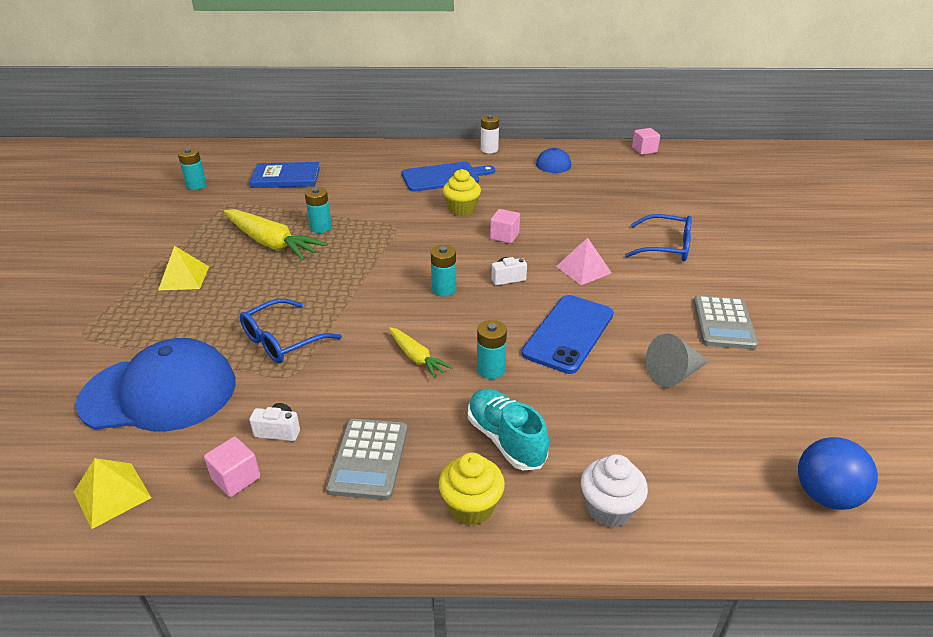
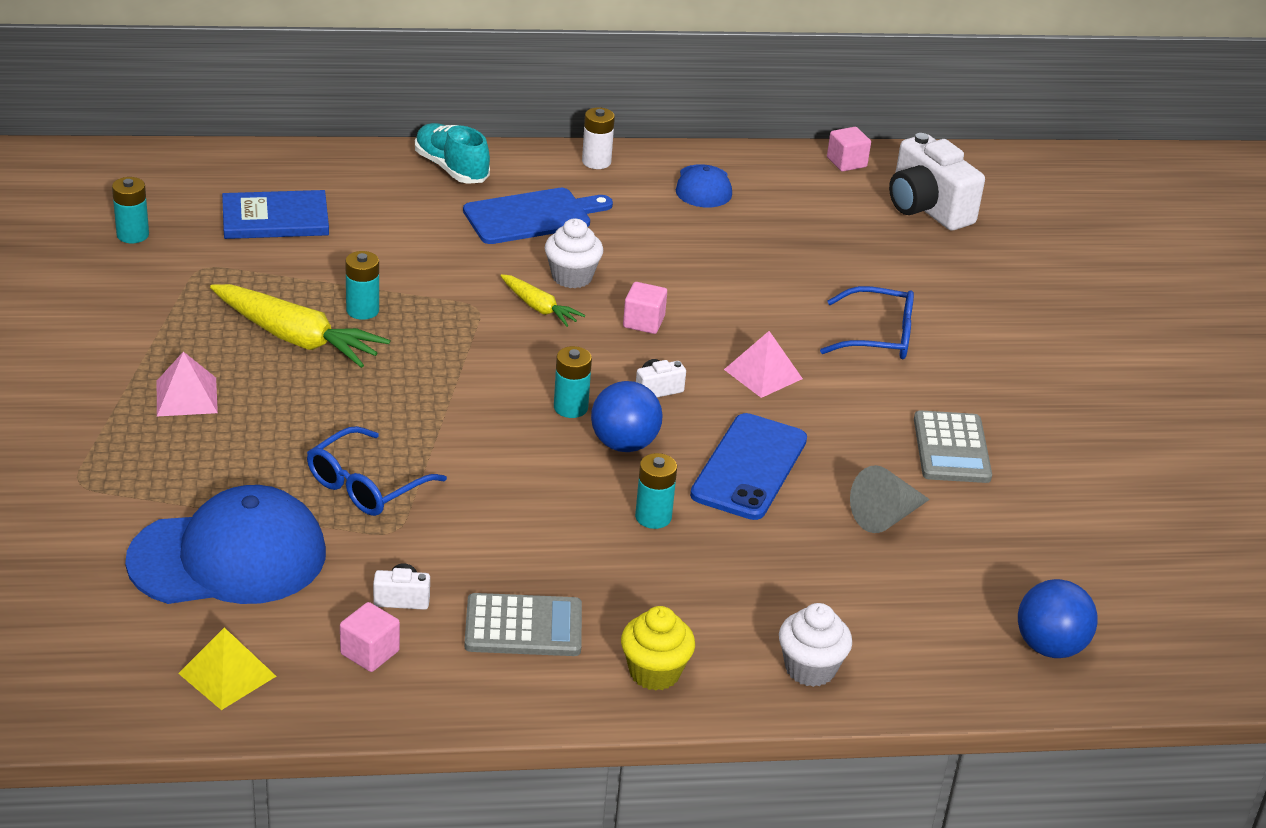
camera: 10 degrees left, 0 degrees up
yellow pyramid [158,246,209,291] -> pink pyramid [157,352,218,416]
grey calculator [326,419,408,500] -> grey calculator turned 90 degrees counterclockwise [464,593,582,656]
yellow carrot [389,327,453,378] -> yellow carrot moved to [500,274,585,327]
yellow cupcake [443,169,481,216] -> white cupcake [545,219,603,288]
turquoise shoe [468,388,549,470] -> turquoise shoe moved to [415,123,490,184]
none -> blue ball [591,381,663,452]
none -> white camera [889,133,985,230]

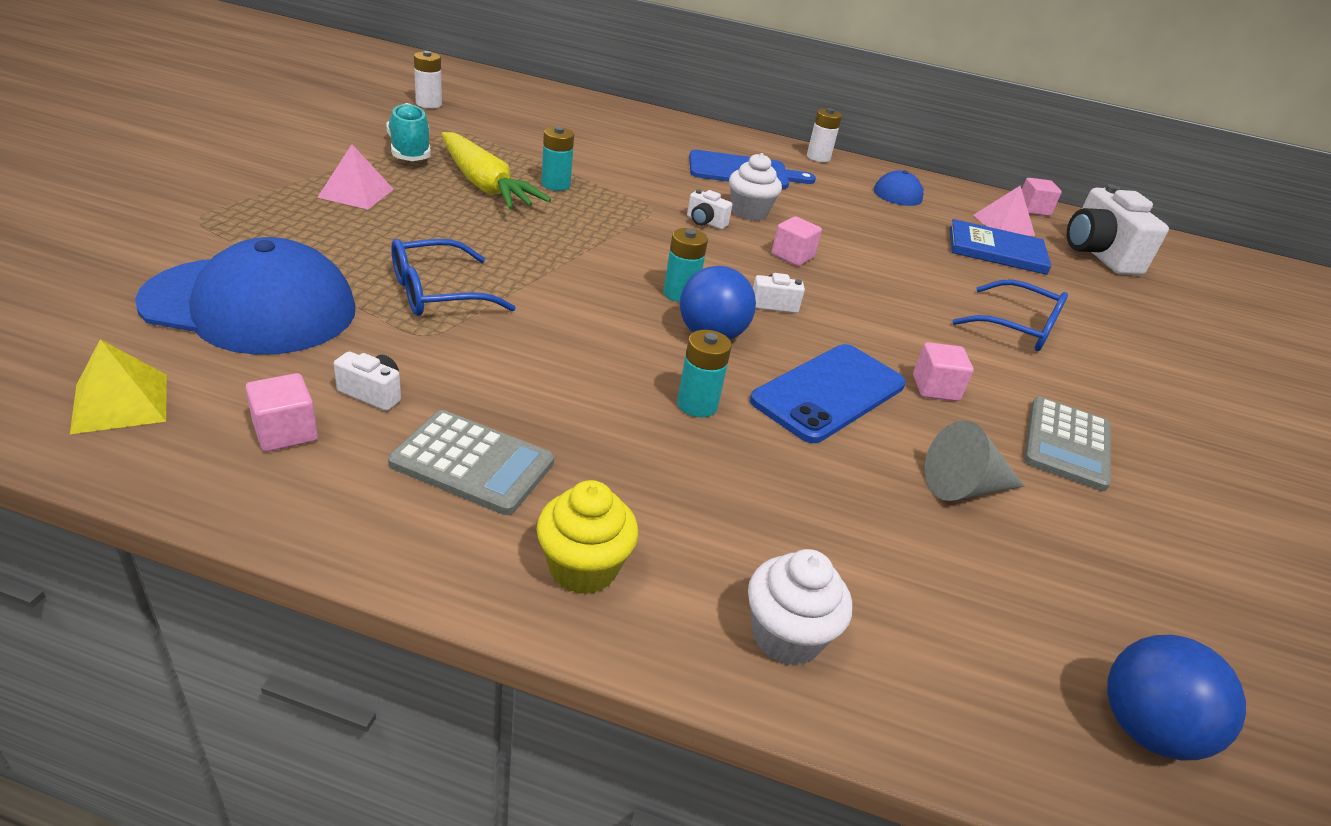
camera: 20 degrees right, 0 degrees up
turquoise battery [112,177,149,243] -> white battery [414,51,442,108]
blue book [222,190,329,239] -> blue book moved to [950,219,1051,275]
turquoise shoe [415,123,490,184] -> turquoise shoe moved to [387,103,431,161]
yellow carrot [500,274,585,327] -> white camera [687,189,732,229]
pink pyramid [724,331,803,398] -> pink pyramid moved to [973,186,1035,236]
none -> pink cube [913,342,974,401]

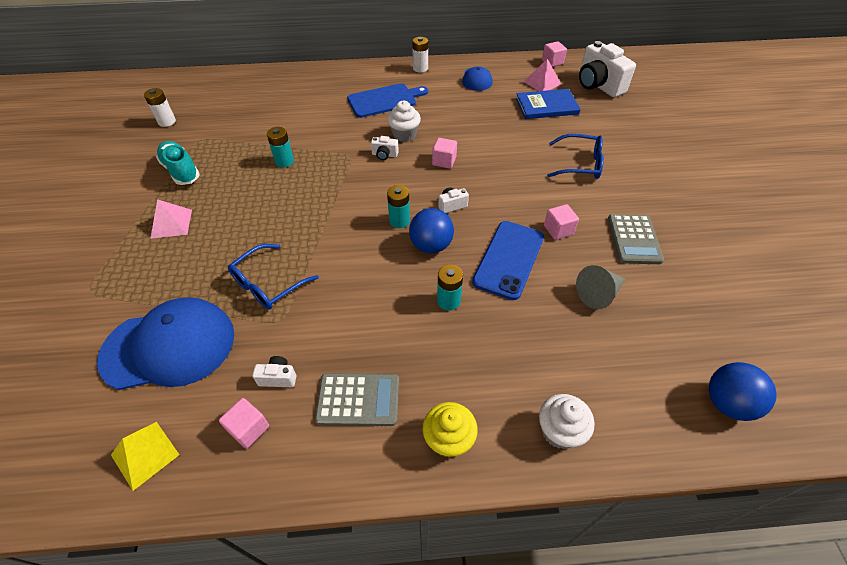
camera: 15 degrees left, 15 degrees up
yellow carrot [442,132,551,209] -> none

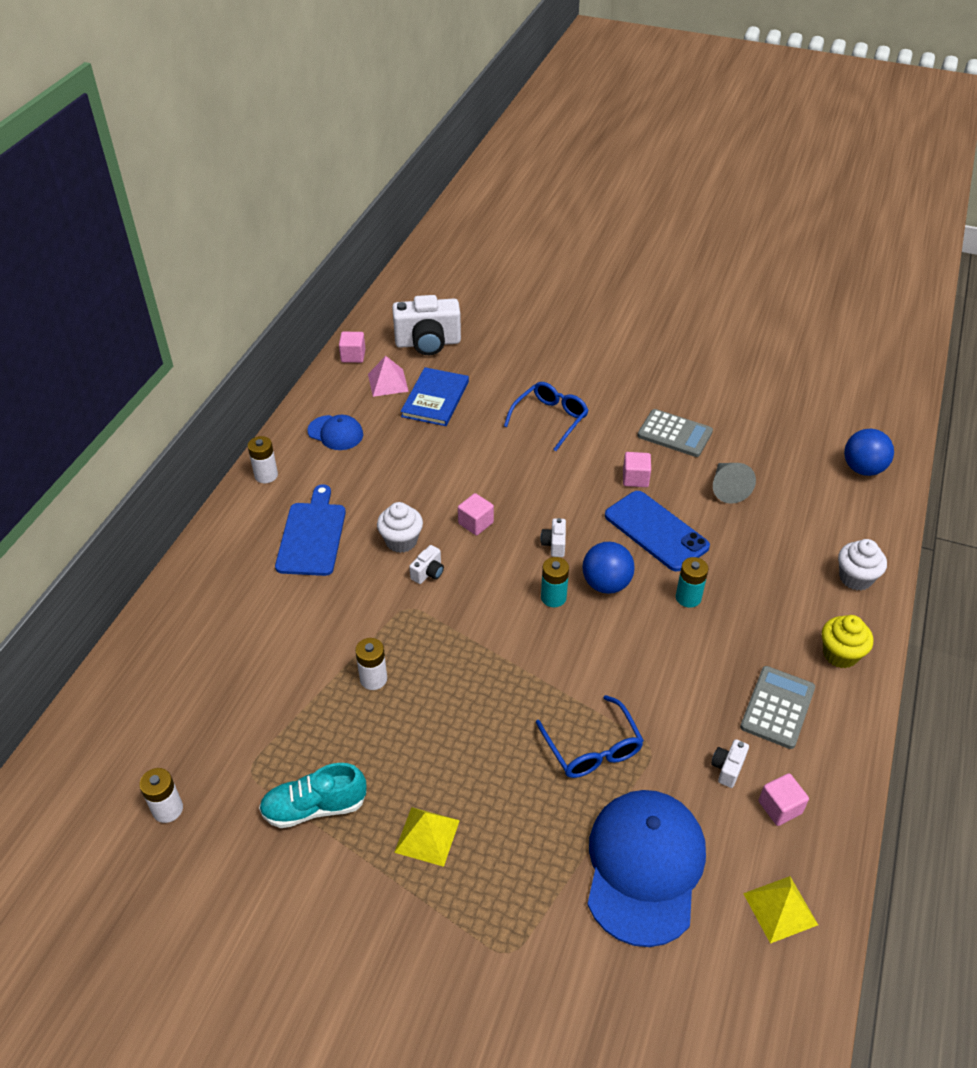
camera: 65 degrees left, 5 degrees down
pink pyramid [150,199,192,239] -> yellow pyramid [394,807,460,867]
turquoise battery [267,127,294,167] -> white battery [355,638,387,690]

